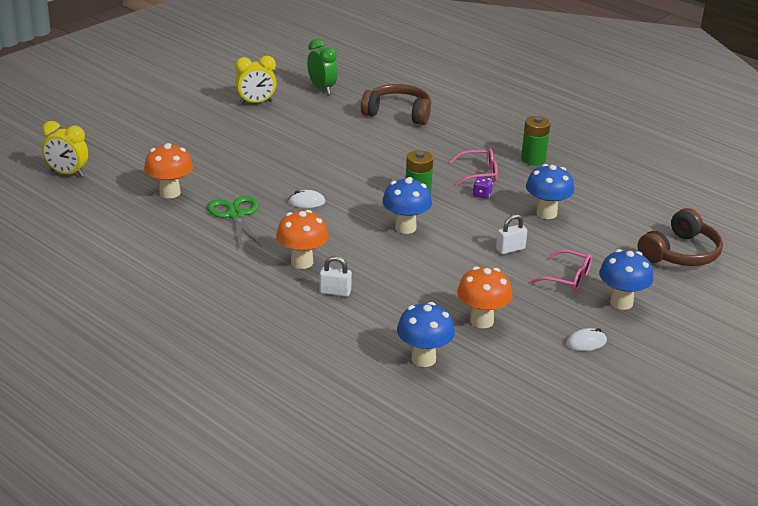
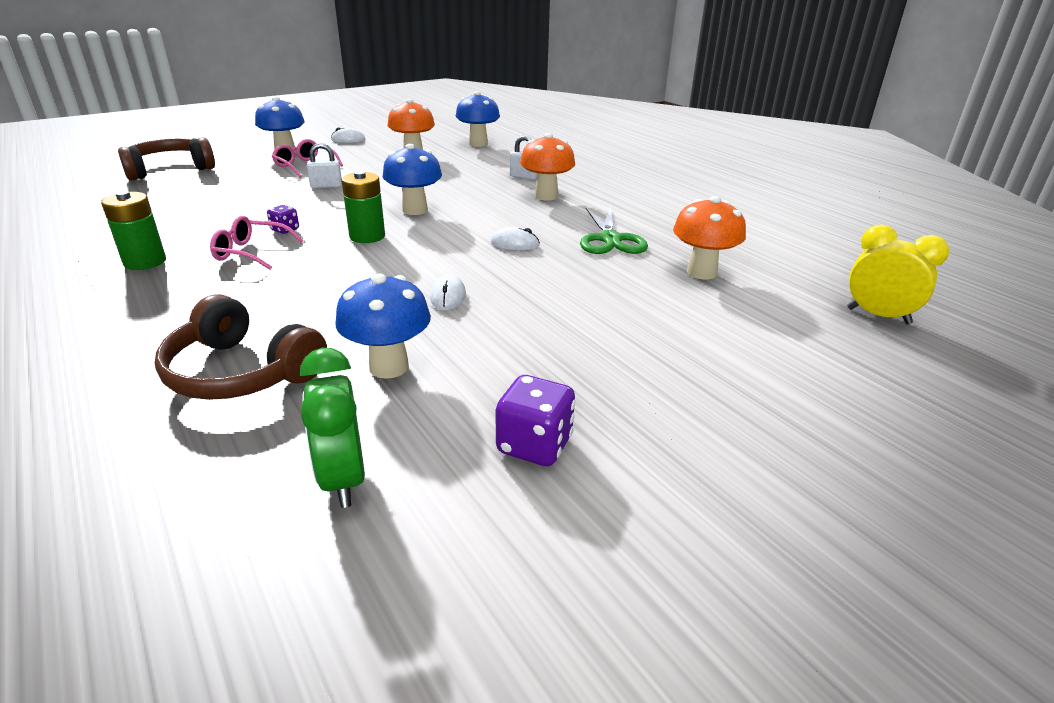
camera: 165 degrees left, 0 degrees up
yellow clock [235,56,276,104] -> purple dice [495,375,576,466]
blue mushroom [526,164,574,219] -> blue mushroom moved to [335,273,431,379]
none -> white mouse [430,274,466,310]

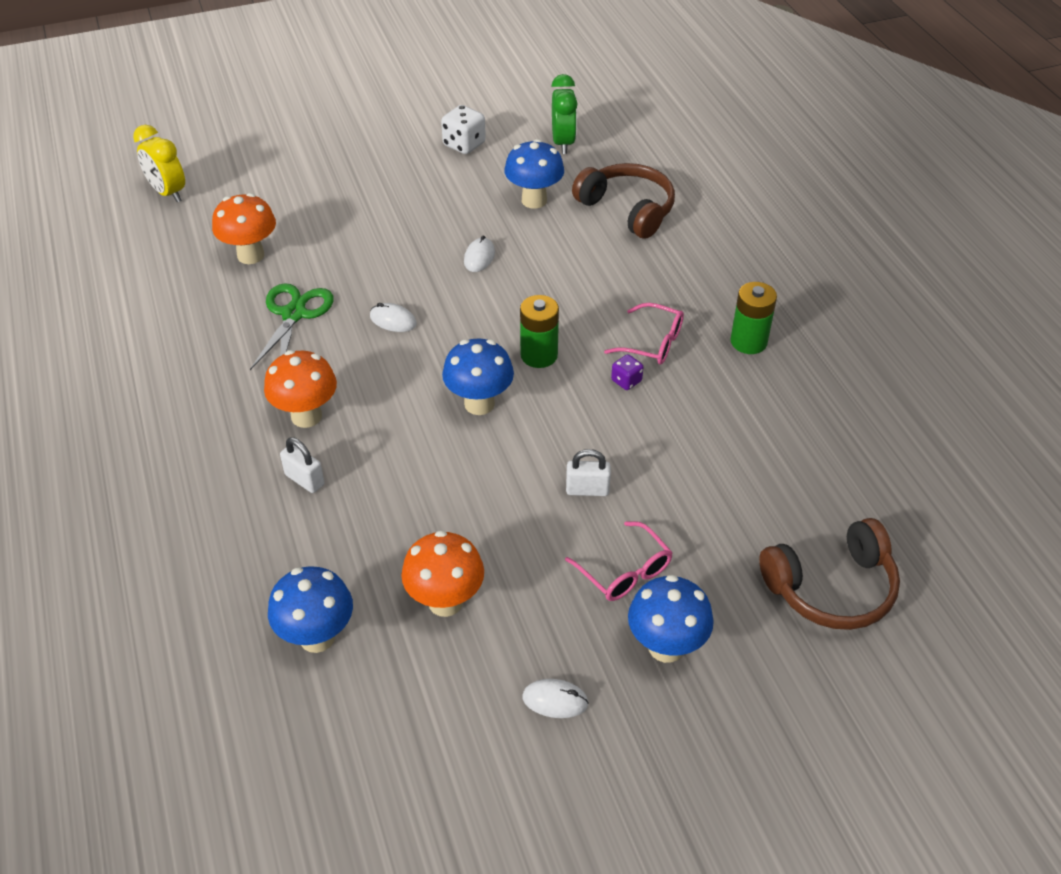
camera: 165 degrees left, 15 degrees up
purple dice [495,375,576,466] -> white dice [441,105,486,154]

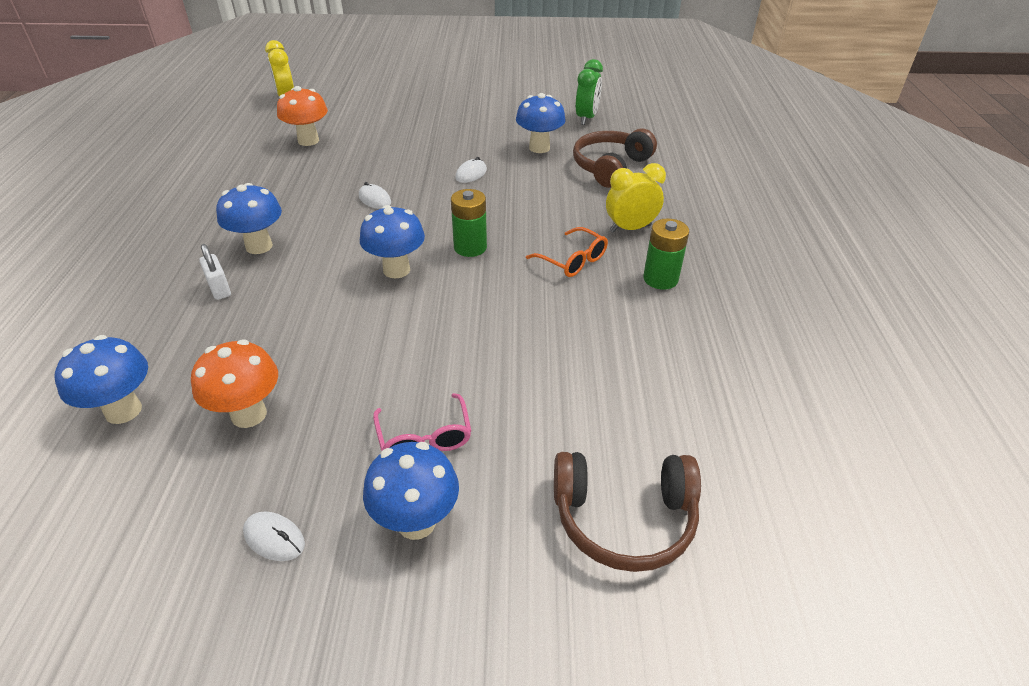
camera: 20 degrees right, 5 degrees down
green scissors [250,283,334,370] -> none
orange mushroom [264,350,337,428] -> blue mushroom [216,183,282,254]
white dice [441,105,486,154] -> none
white padlock [566,449,611,496] -> none
brown headphones [572,163,675,239] -> brown headphones turned 120 degrees counterclockwise [573,128,657,188]
pink glasses [604,303,684,365] -> orange glasses [526,227,608,277]
purple dice [611,354,644,390] -> none
none -> yellow clock [606,163,666,233]

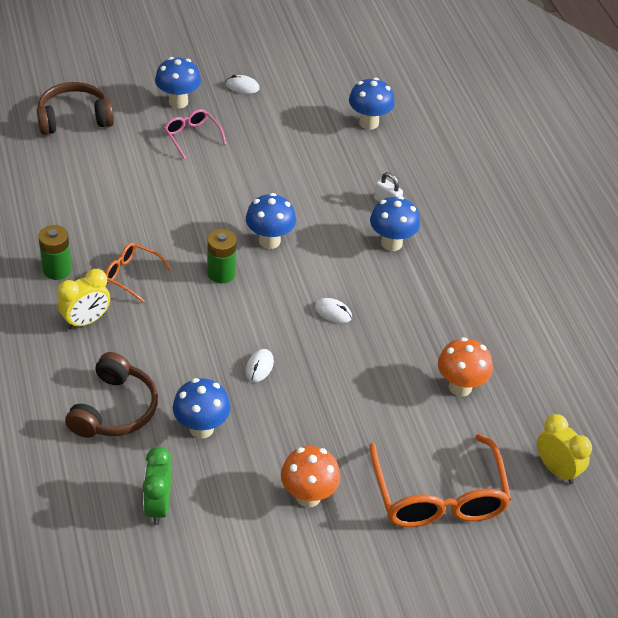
camera: 160 degrees right, 5 degrees up
orange mushroom [191,340,278,428] -> orange mushroom moved to [281,446,340,507]
none -> orange glasses [369,434,512,527]

